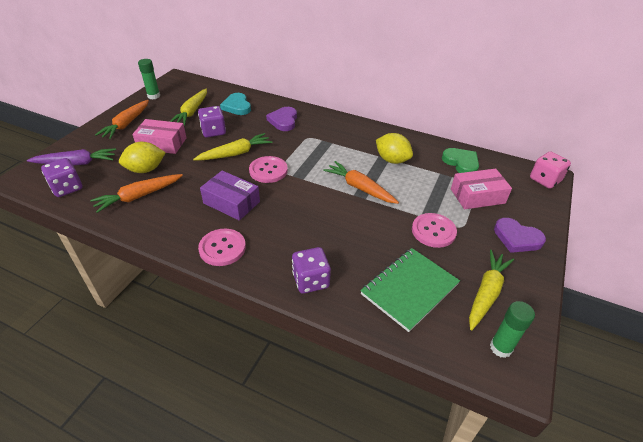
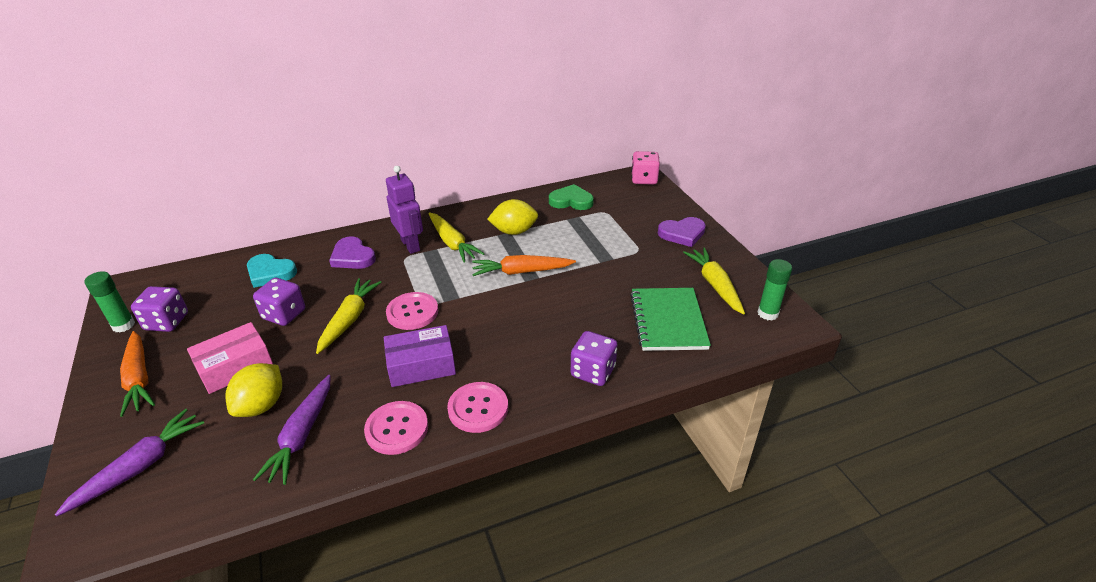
camera: 45 degrees left, 5 degrees down
purple dice [41,158,83,197] -> purple dice moved to [131,286,188,332]
orange carrot [90,174,183,213] -> purple carrot [253,375,331,485]
yellow carrot [169,89,207,126] -> yellow carrot moved to [428,212,485,262]
pink button [412,213,457,248] -> pink button moved to [364,401,428,455]
pink box [451,169,512,209] -> none
none -> purple robot [386,166,423,254]

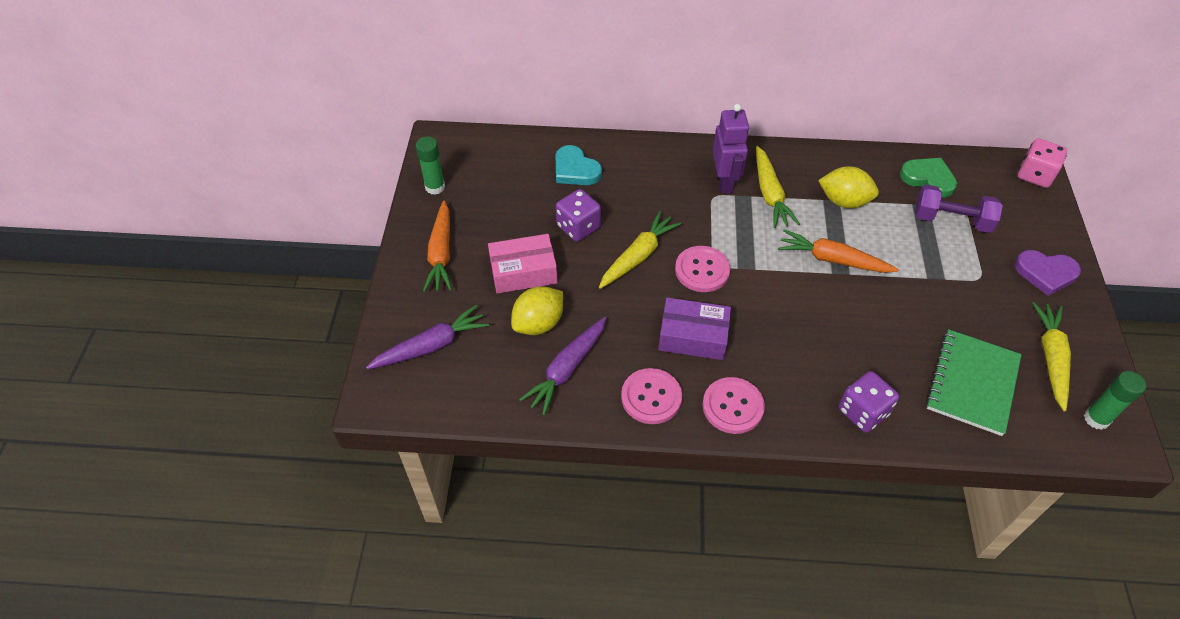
camera: 25 degrees right, 15 degrees up
purple dice [131,286,188,332] -> none
purple heart [329,236,376,269] -> none
none -> purple dumbbell [915,184,1003,233]

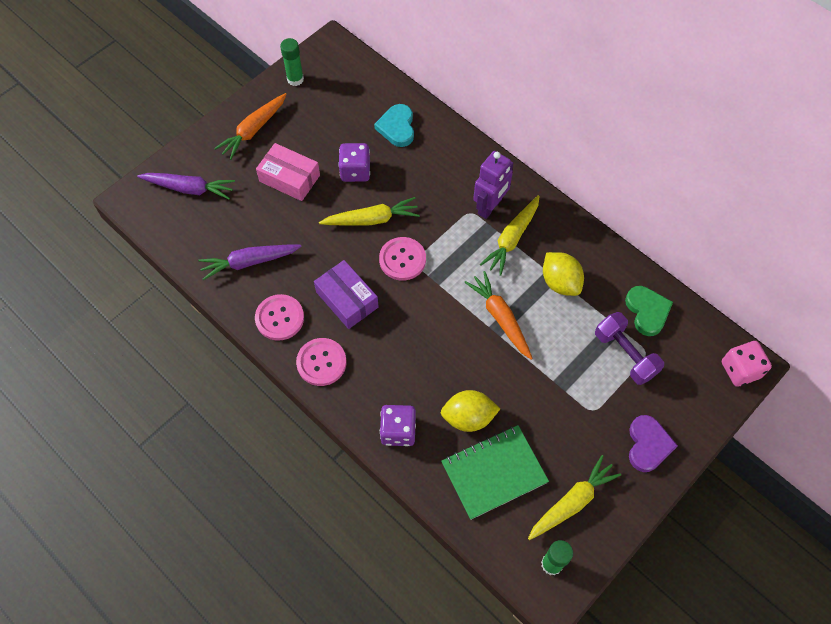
camera: 40 degrees right, 10 degrees up
yellow lemon [511,286,563,335] -> yellow lemon moved to [441,390,500,432]
purple heart [1014,250,1081,296] -> purple heart turned 135 degrees counterclockwise [629,415,678,472]

